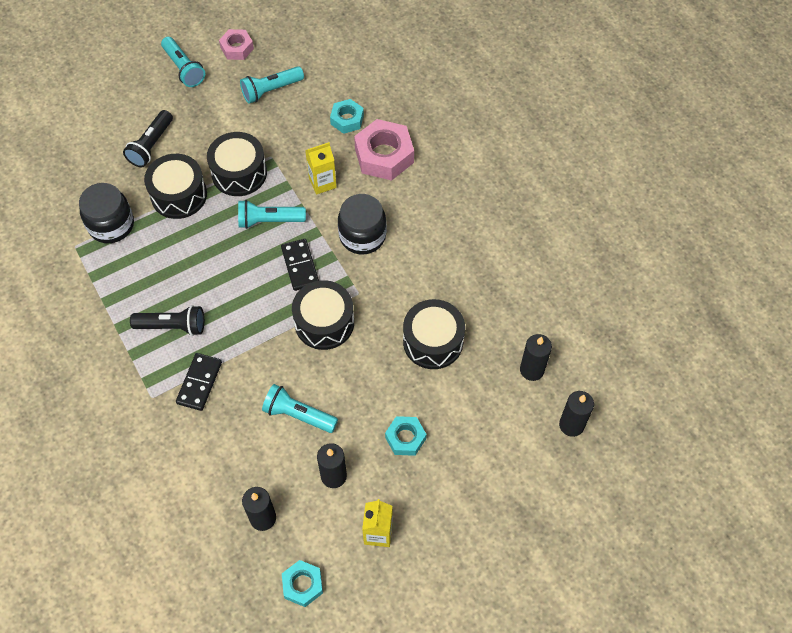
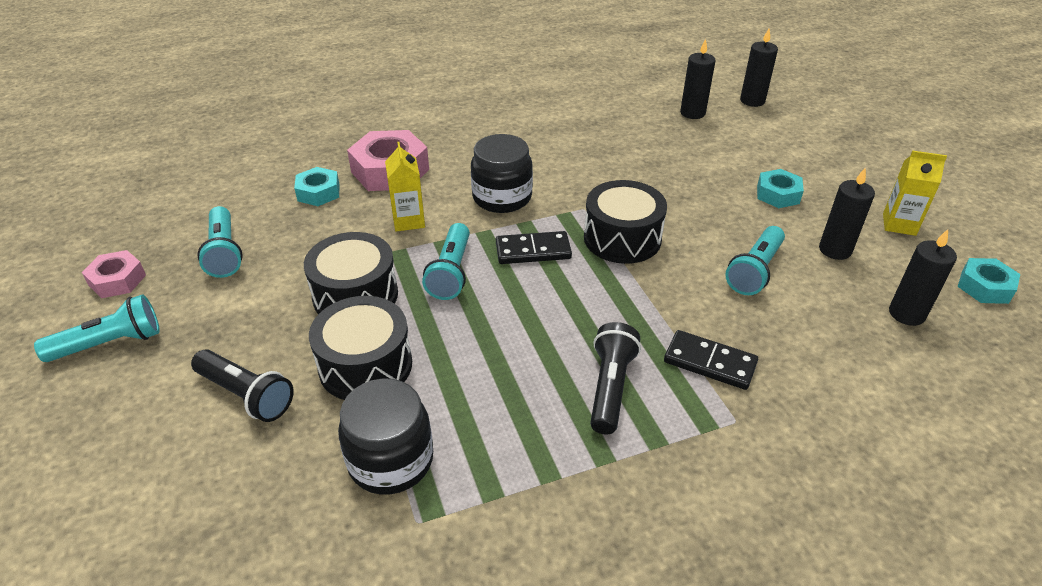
camera: 80 degrees left, 20 degrees down
black drum [403,299,465,369] -> none

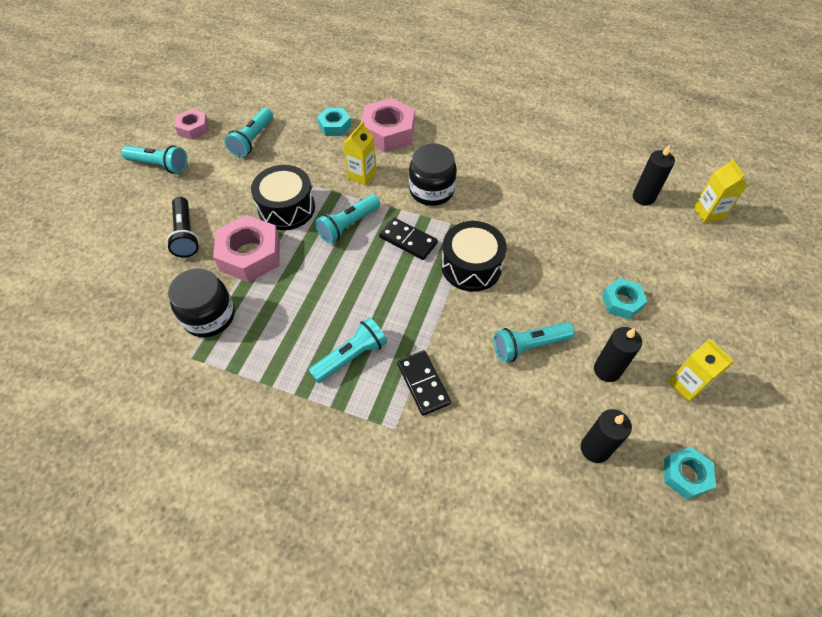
camera: 40 degrees right, 15 degrees up
black drum [309,296,412,400] -> pink nut [213,215,280,282]
black flashlight [590,322,641,435] -> turquoise flashlight [309,317,387,383]
black candle [740,29,778,107] -> yellow carton [693,159,747,223]

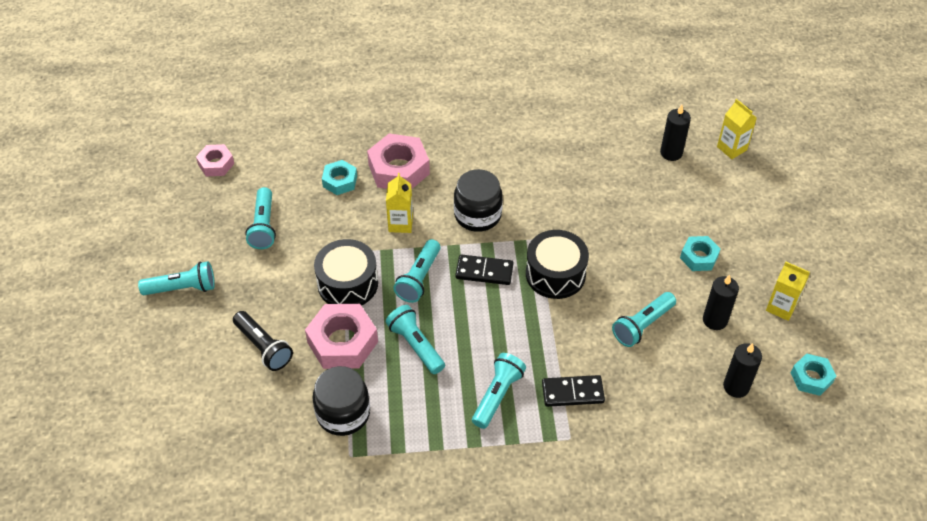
camera: 25 degrees left, 5 degrees down
pink nut [175,109,208,140] -> pink nut moved to [196,144,234,176]
black domino [397,350,451,416] -> black domino turned 45 degrees counterclockwise [542,375,605,407]
none -> turquoise flashlight [386,305,445,374]

